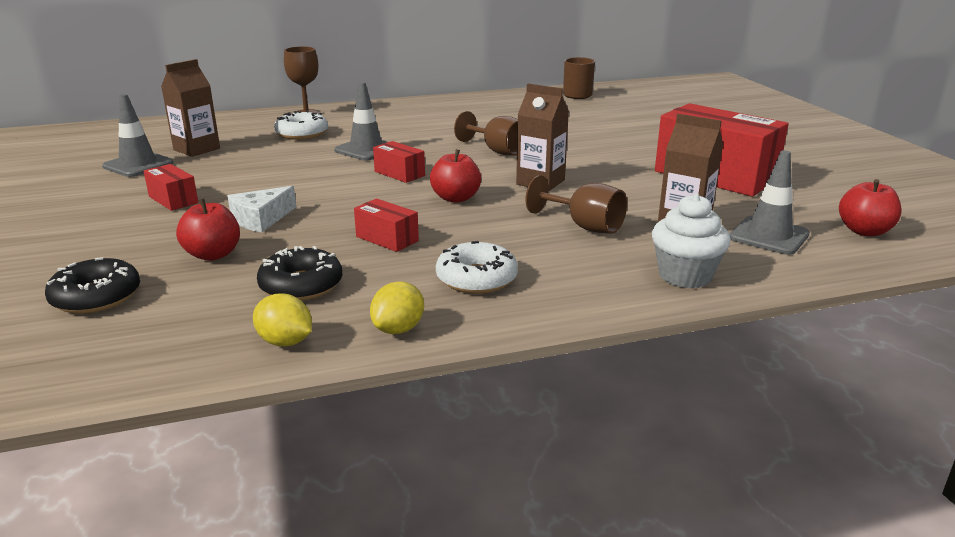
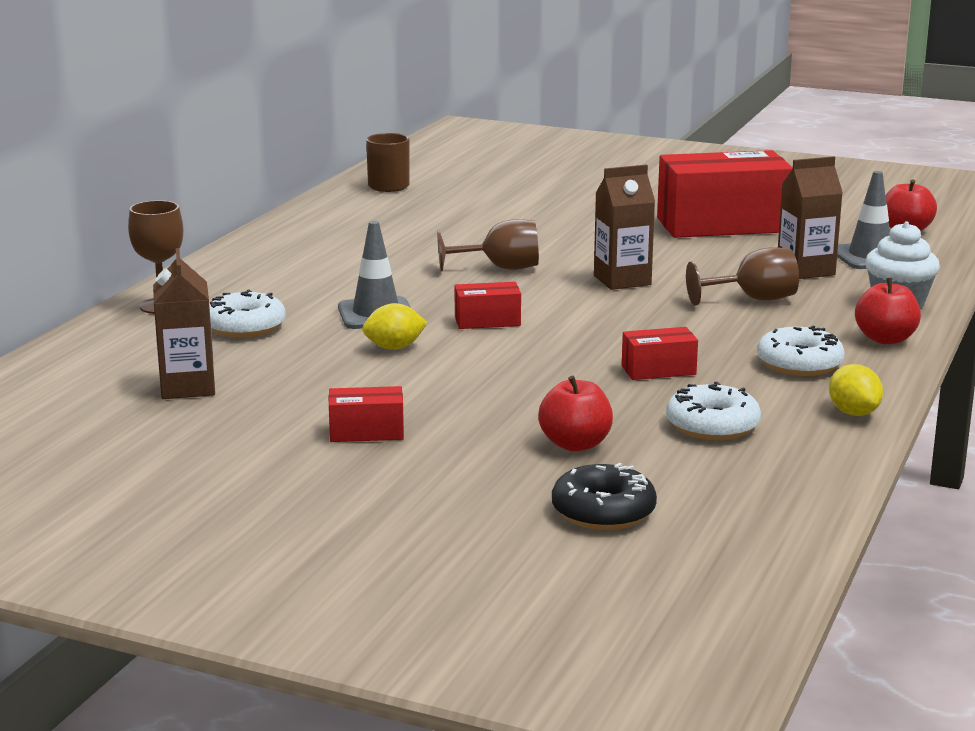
camera: 50 degrees left, 5 degrees down
grey traffic cone [102,94,173,177] -> none
white cheese [227,186,296,232] -> none
yellow lemon [253,294,312,347] -> yellow lemon moved to [362,303,427,350]
black donut [257,246,343,301] -> white donut [666,381,761,440]
red apple [430,149,481,203] -> red apple moved to [855,278,921,344]

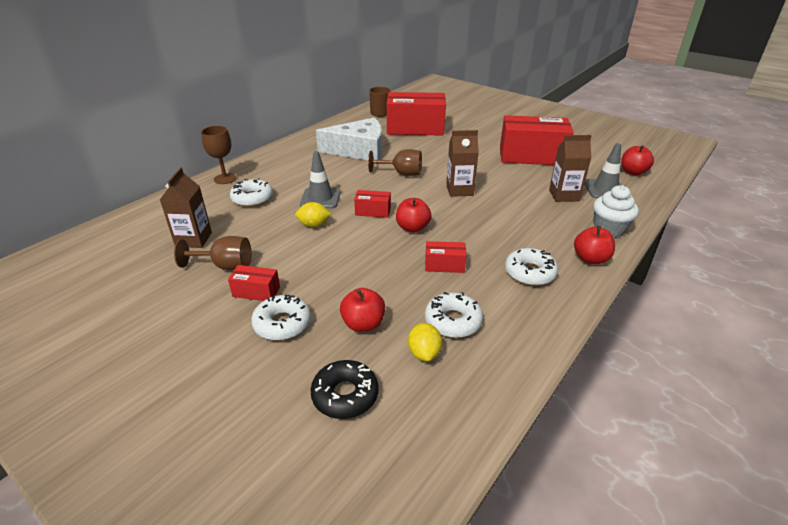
camera: 15 degrees right, 15 degrees up
brown goblet [686,247,799,305] -> brown goblet moved to [174,236,251,270]
yellow lemon [829,364,883,416] -> yellow lemon moved to [408,323,442,361]
none -> white donut [251,294,311,340]
none -> white cheese [316,118,382,160]
none -> red box [387,92,446,136]
none -> red apple [396,198,431,233]

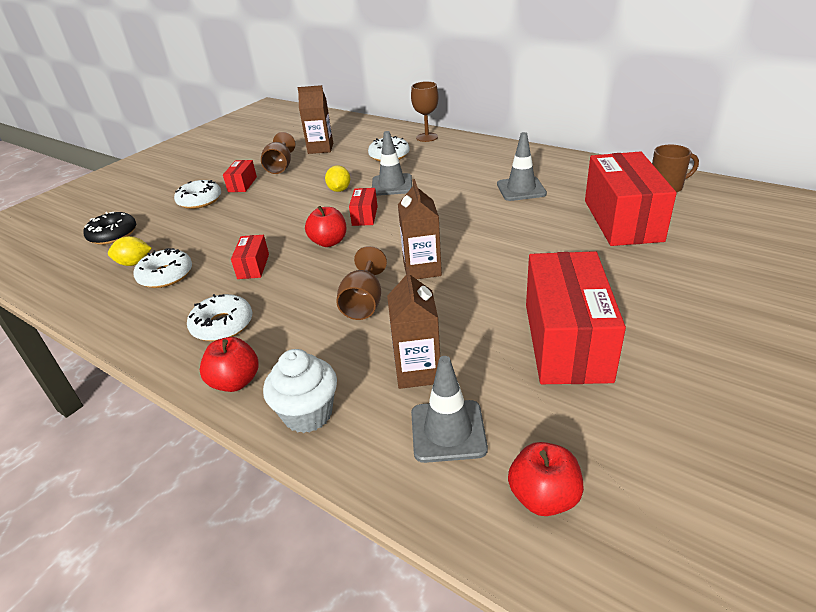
camera: 90 degrees right, 0 degrees up
white cheese [316,118,382,160] -> grey traffic cone [497,132,547,201]
red apple [340,288,385,332] -> none
brown goblet [368,149,422,176] -> brown goblet moved to [336,246,387,320]

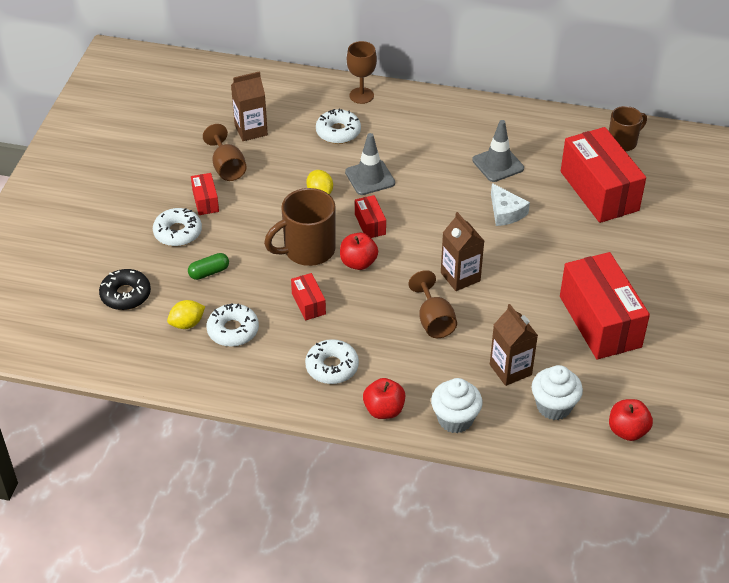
camera: 25 degrees left, 10 degrees up
grey traffic cone [411,356,488,463] -> white cupcake [532,365,583,420]
none -> green capsule [188,253,229,280]
none -> brown mug [264,188,336,266]
none -> white cheese [491,183,530,226]

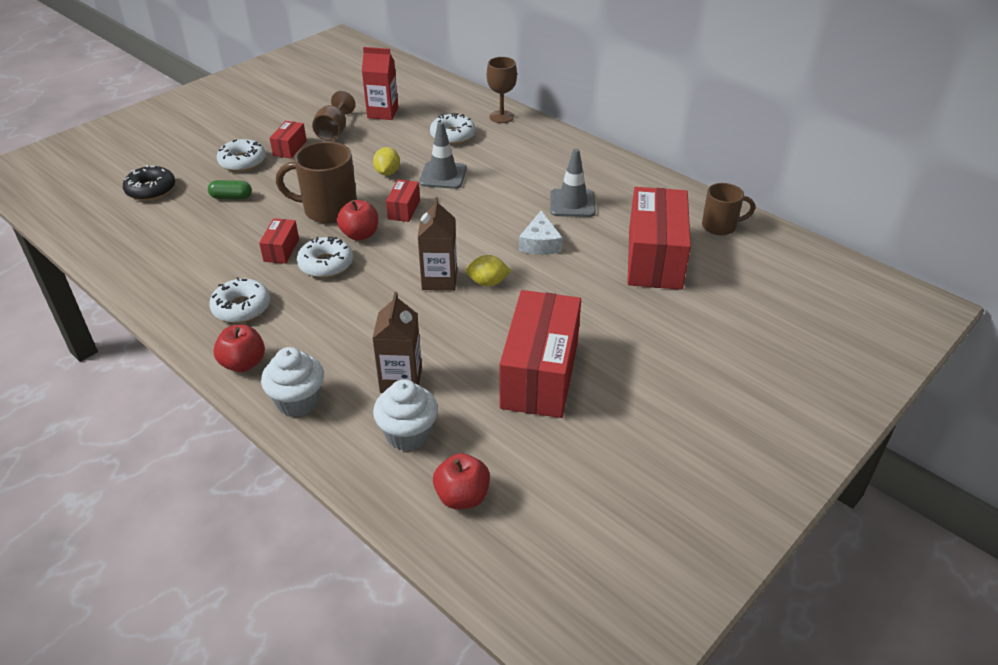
camera: 30 degrees right, 5 degrees down
yellow lemon [167,300,205,329] -> yellow lemon moved to [466,255,511,286]
white donut [206,303,259,347] -> white donut moved to [297,237,353,278]
brown carton [231,71,268,141] -> red carton [362,47,398,120]
brown goblet [408,270,457,338] -> none

